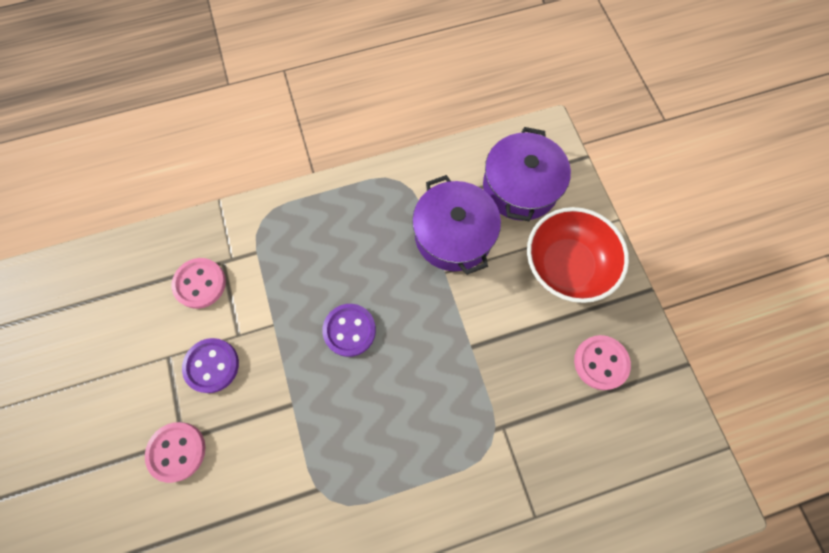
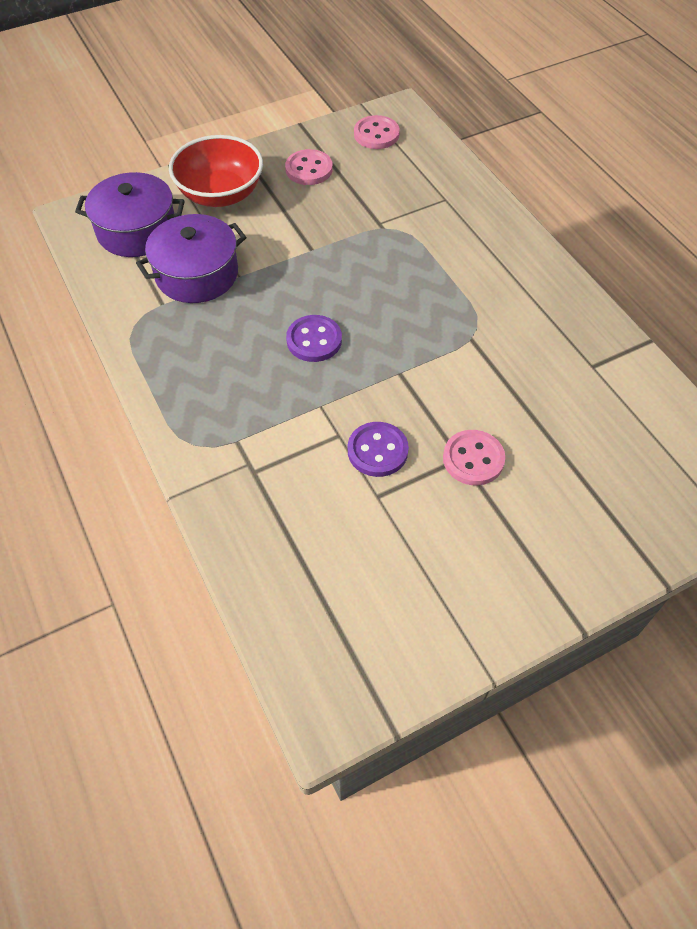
camera: 100 degrees left, 15 degrees down
pink button [172,258,226,309] -> pink button moved to [354,115,400,149]

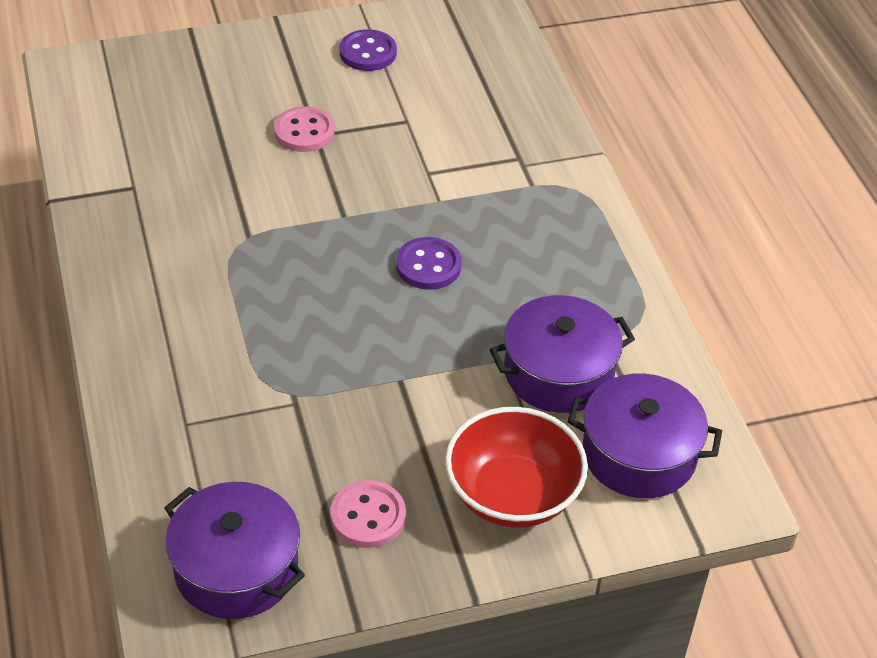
camera: 170 degrees left, 10 degrees down
purple button [348,422,409,477] -> purple button moved to [340,29,397,71]
pink button [354,115,400,149] -> purple pot [165,482,305,619]

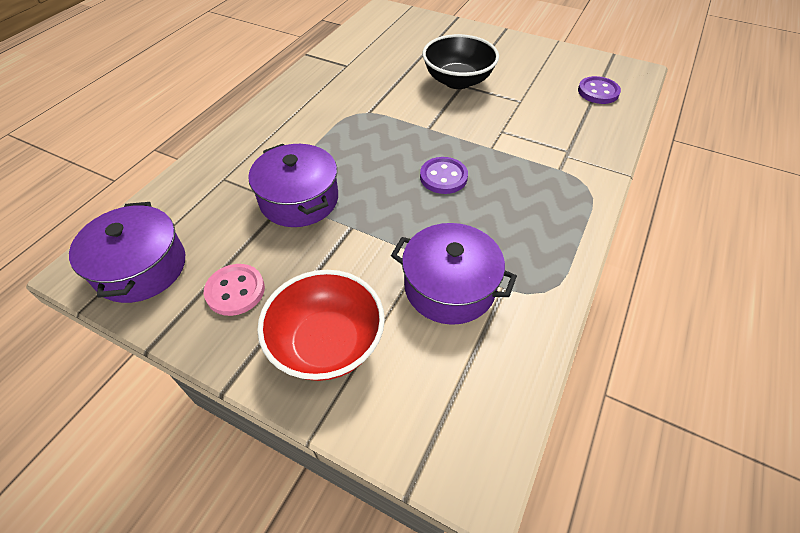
camera: 45 degrees right, 5 degrees up
pink button [274,106,335,152] -> black bowl [423,34,499,89]
purple button [340,29,397,71] -> purple button moved to [578,76,621,104]
purple pot [568,374,722,498] -> purple pot moved to [248,144,338,227]

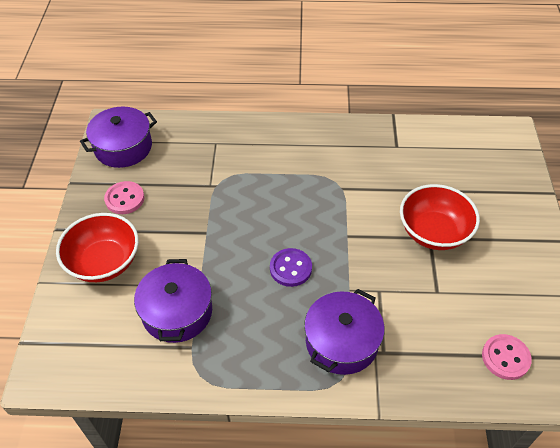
camera: 65 degrees right, 0 degrees up
purple pot [248,144,338,227] -> purple pot moved to [304,289,385,375]
black bowl [423,34,499,89] -> red bowl [400,184,480,250]
purple button [578,76,621,104] -> pink button [482,334,532,380]

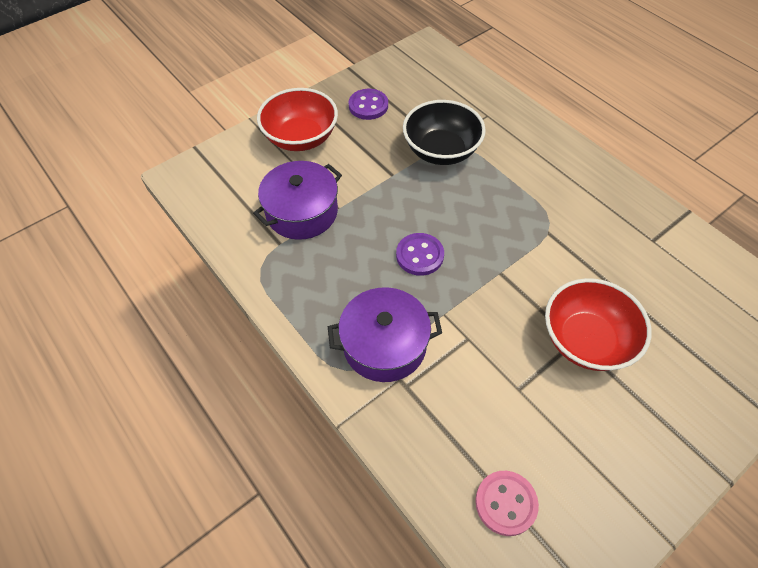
camera: 50 degrees right, 5 degrees up
purple pot [80,107,157,168] -> none
pink button [104,181,144,214] -> purple button [349,89,388,120]
none -> black bowl [403,100,486,165]

